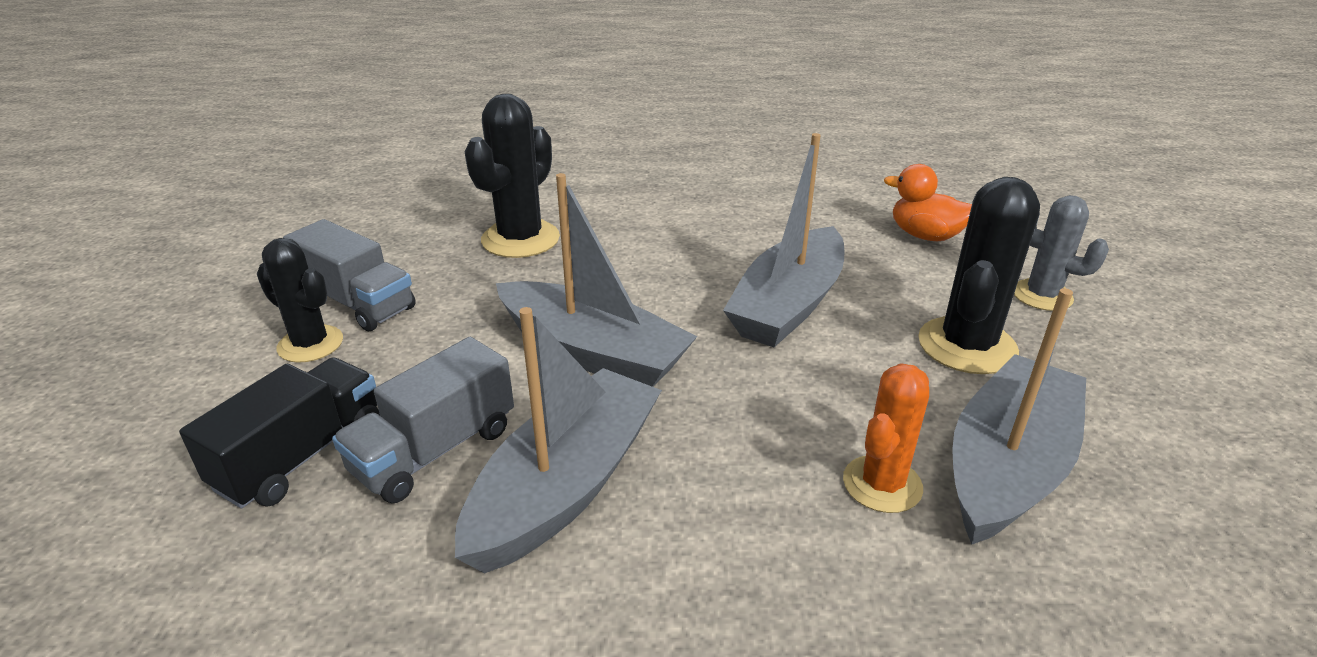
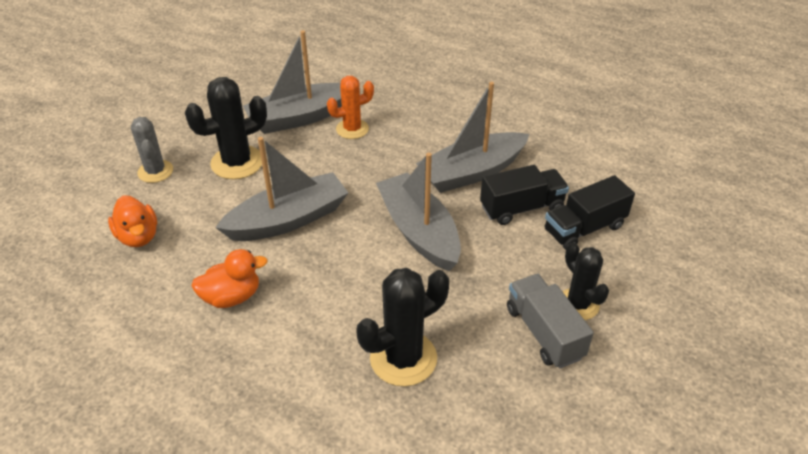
camera: 150 degrees left, 10 degrees up
grey truck [332,337,514,503] -> black truck [480,165,569,225]
none -> orange duck [191,249,268,308]

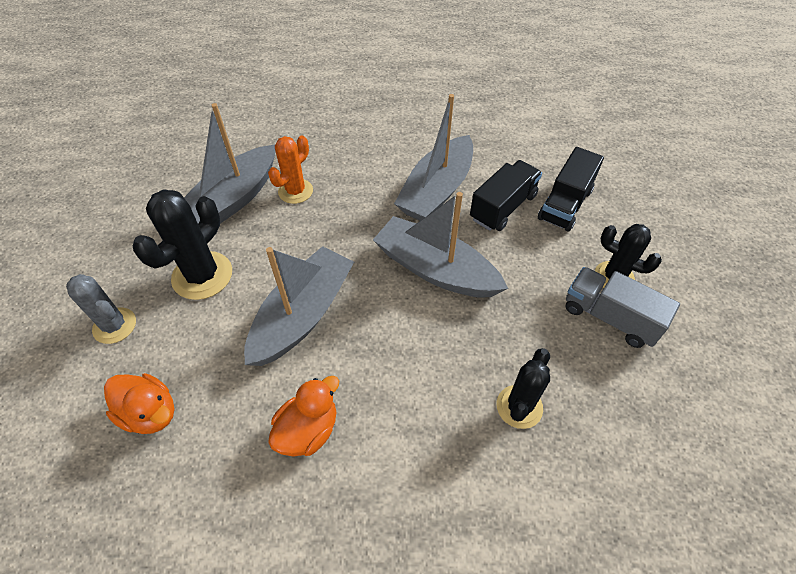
camera: 30 degrees left, 10 degrees up
black cactus [356,268,449,386] -> black cactus [497,348,550,429], size x0.66

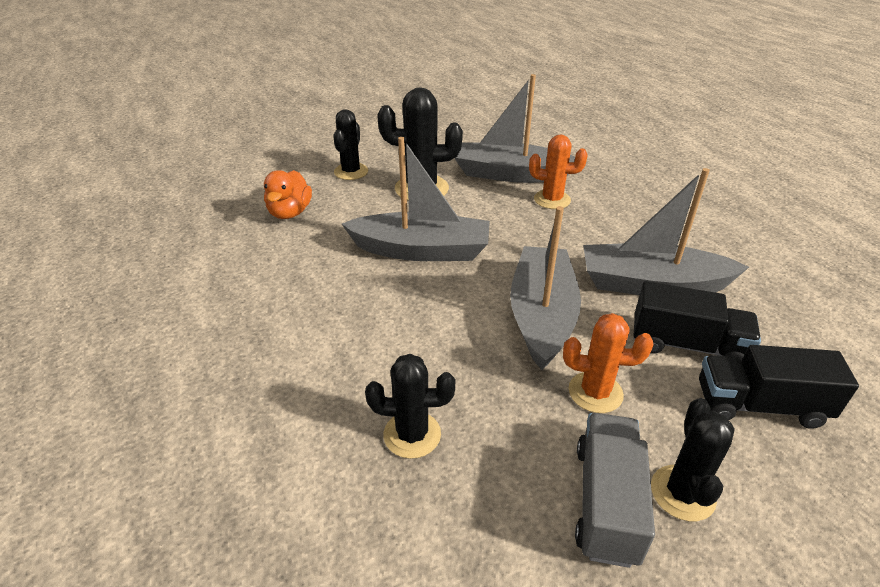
camera: 65 degrees right, 15 degrees down
grey cactus [66,274,136,344] -> black cactus [333,109,368,180]
orange duck [268,376,339,457] -> none
none -> orange cactus [563,313,654,413]

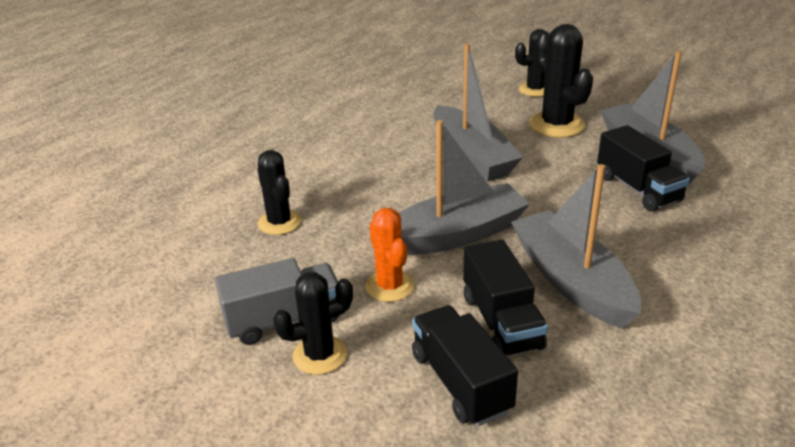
camera: 60 degrees right, 5 degrees down
orange duck [264,170,312,219] -> none
orange cactus [529,135,588,209] -> black truck [597,125,690,211]

